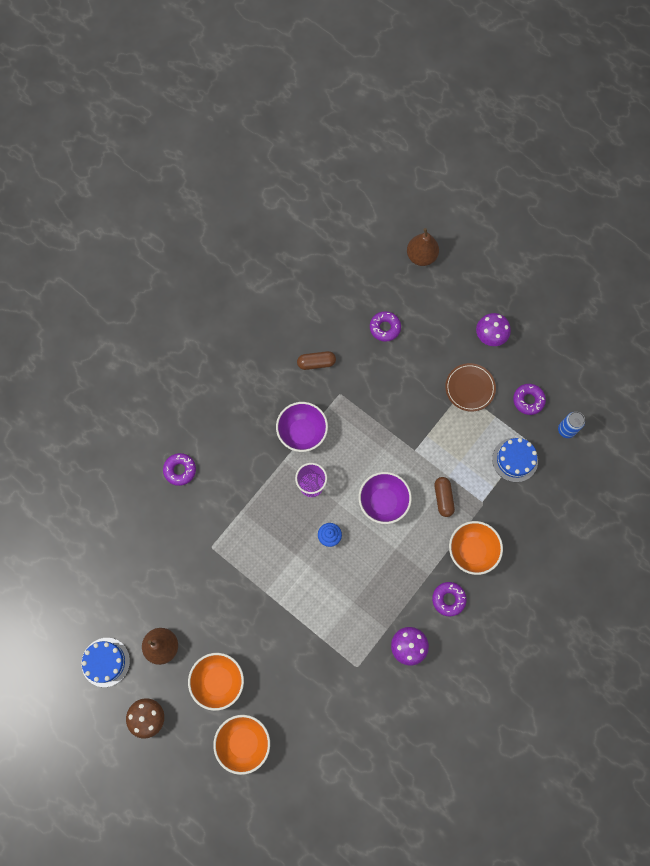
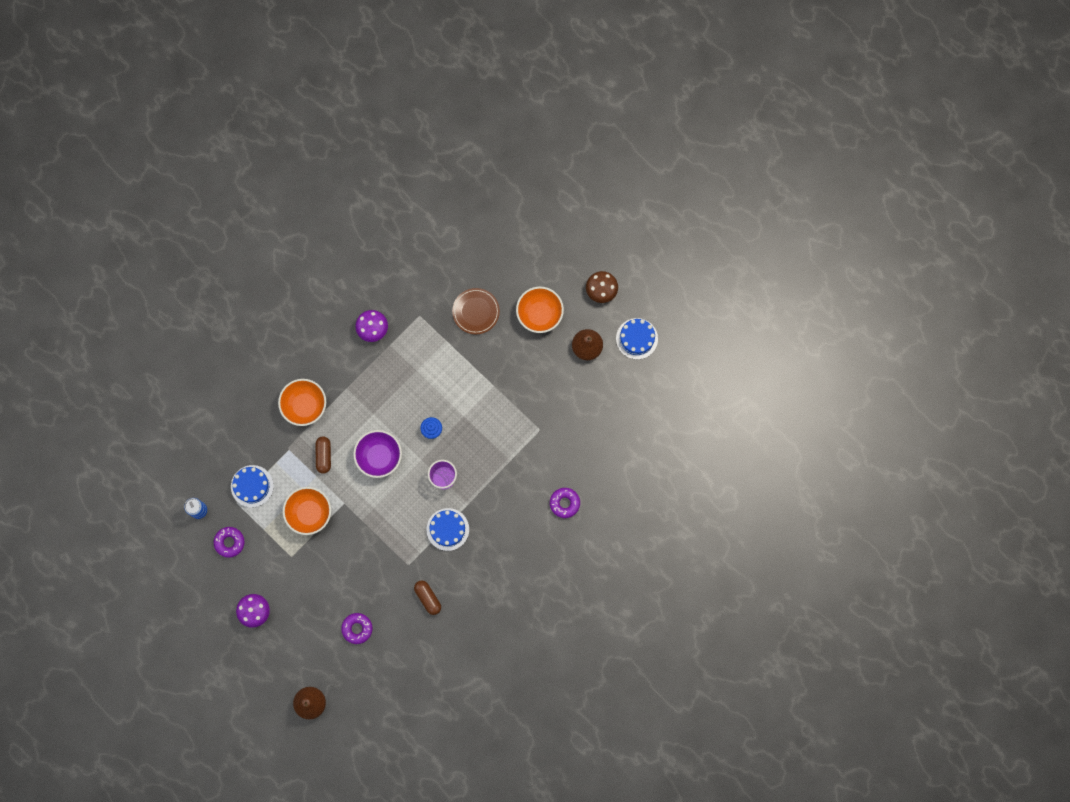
camera: 175 degrees left, 5 degrees up
orange bowl [213,715,270,775] -> orange bowl moved to [283,487,331,535]
purple bowl [276,402,328,452] -> blue cake [426,508,469,551]
brown capsule [297,351,336,370] -> brown capsule turned 60 degrees clockwise [414,580,441,615]
purple donut [432,582,467,617] -> none
brown plate [445,363,496,412] -> brown plate moved to [452,288,500,334]

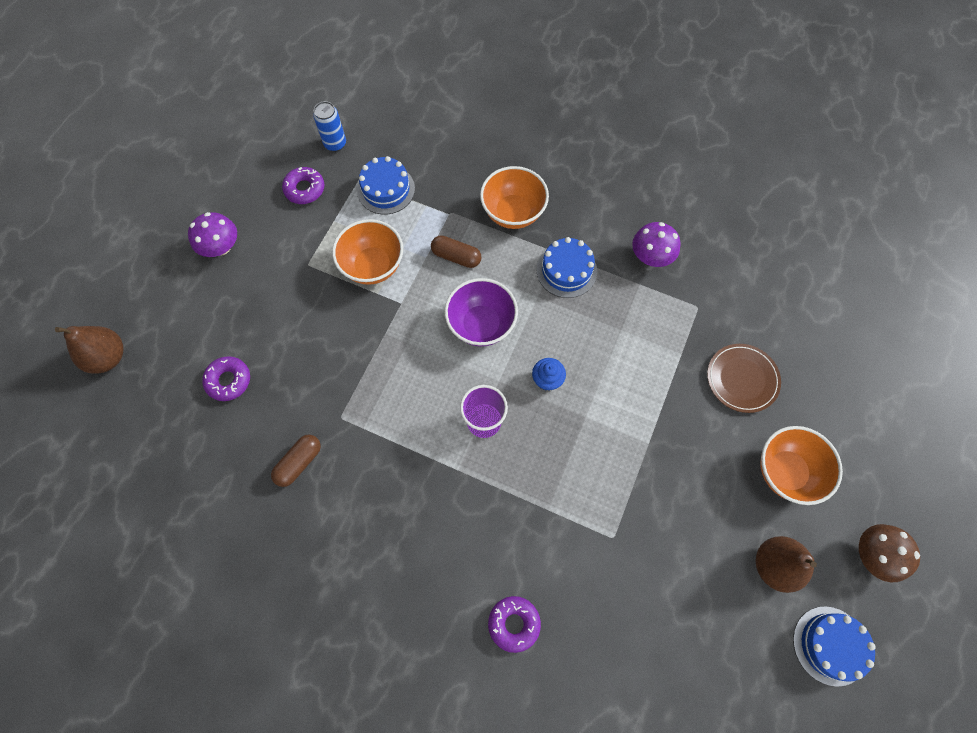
camera: 70 degrees right, 10 degrees down
brown capsule [315,436,331,474] -> brown capsule turned 45 degrees clockwise [431,235,481,268]
blue cake [426,508,469,551] -> blue cake moved to [537,237,597,298]

